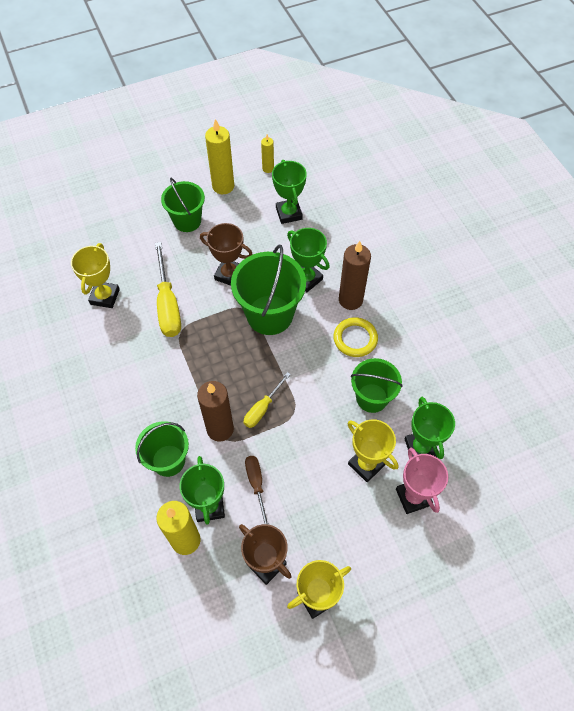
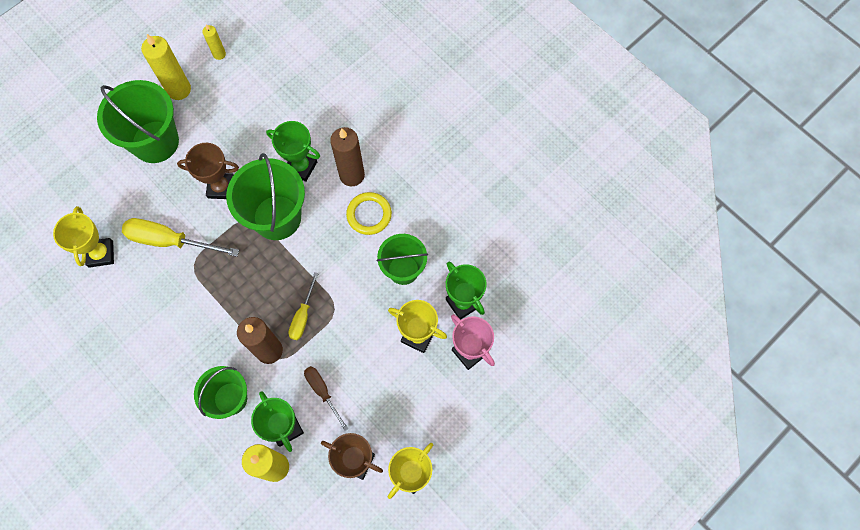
camera: 20 degrees left, 10 degrees up
yellow screwdriver [155,242,181,337] -> yellow screwdriver turned 135 degrees clockwise [122,218,239,257]
green bucket [161,178,205,232] -> green bucket [97,80,179,163], size x1.55
green trophy [272,160,307,224] -> none

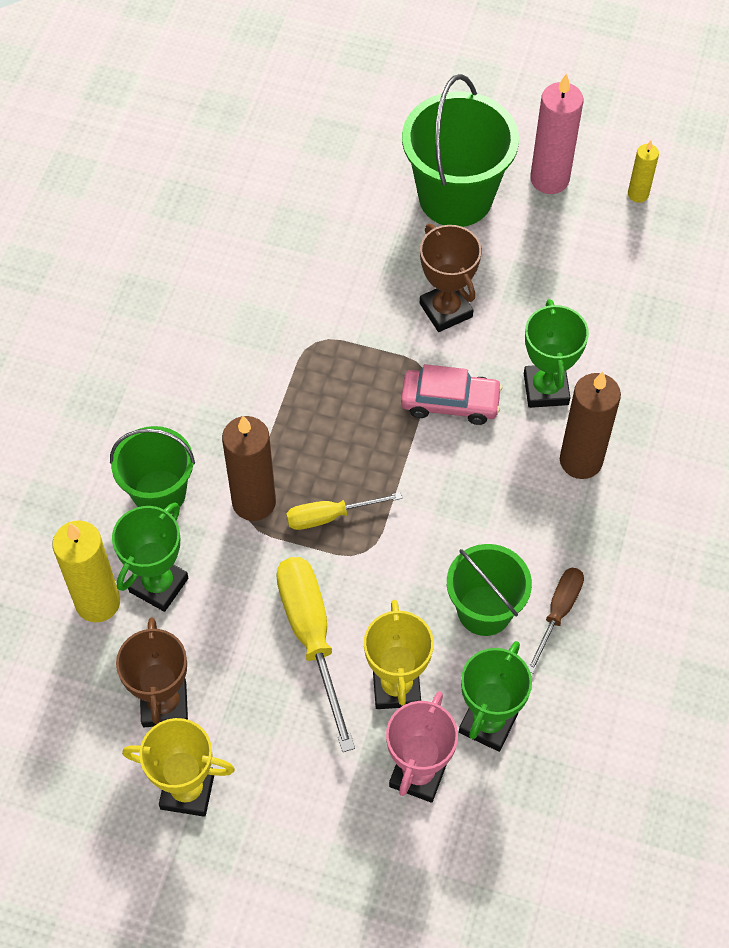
camera: 60 degrees right, 10 degrees down
yellow trophy [53,206,114,268] -> none
yellow screwdriver [122,218,239,257] -> yellow screwdriver moved to [276,557,355,752]
yellow candle [141,34,191,100] -> pink candle [530,73,583,194]
green bucket [226,153,305,240] -> pink car [401,364,502,425]
brown screwdriver [304,366,349,431] -> brown screwdriver moved to [528,568,584,674]
yellow ring [346,192,392,235] -> none

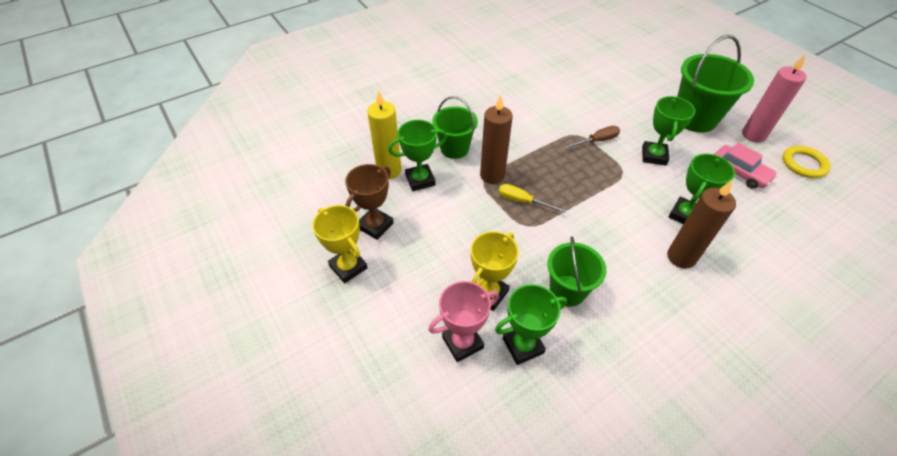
camera: 40 degrees right, 10 degrees down
yellow screwdriver [276,557,355,752] -> none
pink car [401,364,502,425] -> pink car moved to [714,143,777,189]
brown trophy [420,224,482,332] -> green trophy [642,96,695,166]
brown screwdriver [528,568,584,674] -> brown screwdriver moved to [565,126,620,149]
yellow candle [628,141,659,203] -> yellow ring [783,146,831,178]

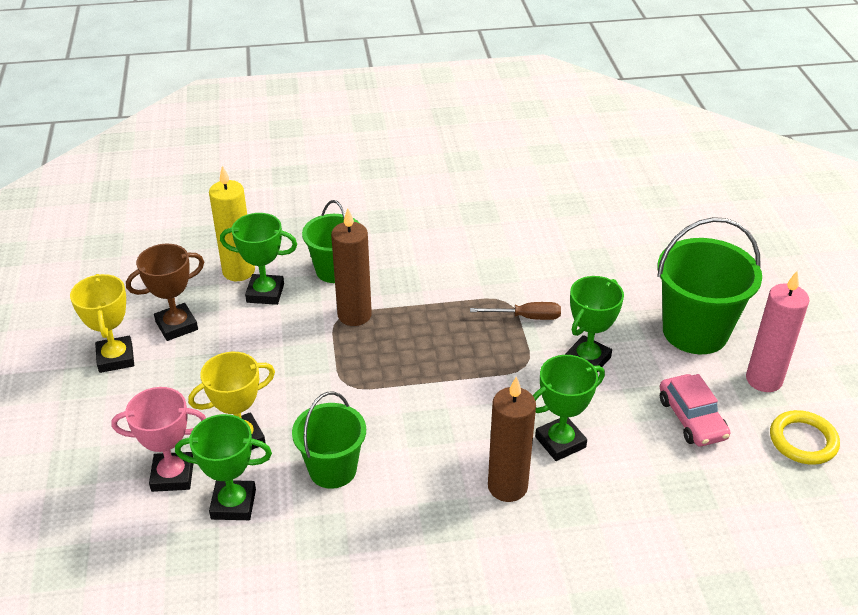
camera: 25 degrees right, 10 degrees down
yellow screwdriver [499,184,566,213] -> none

